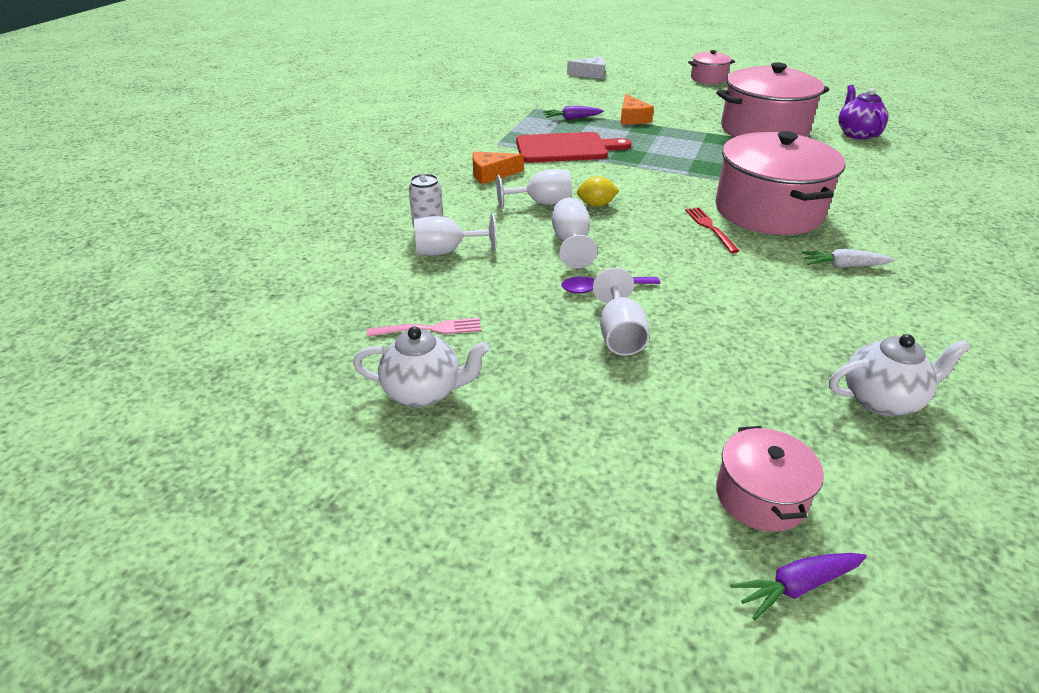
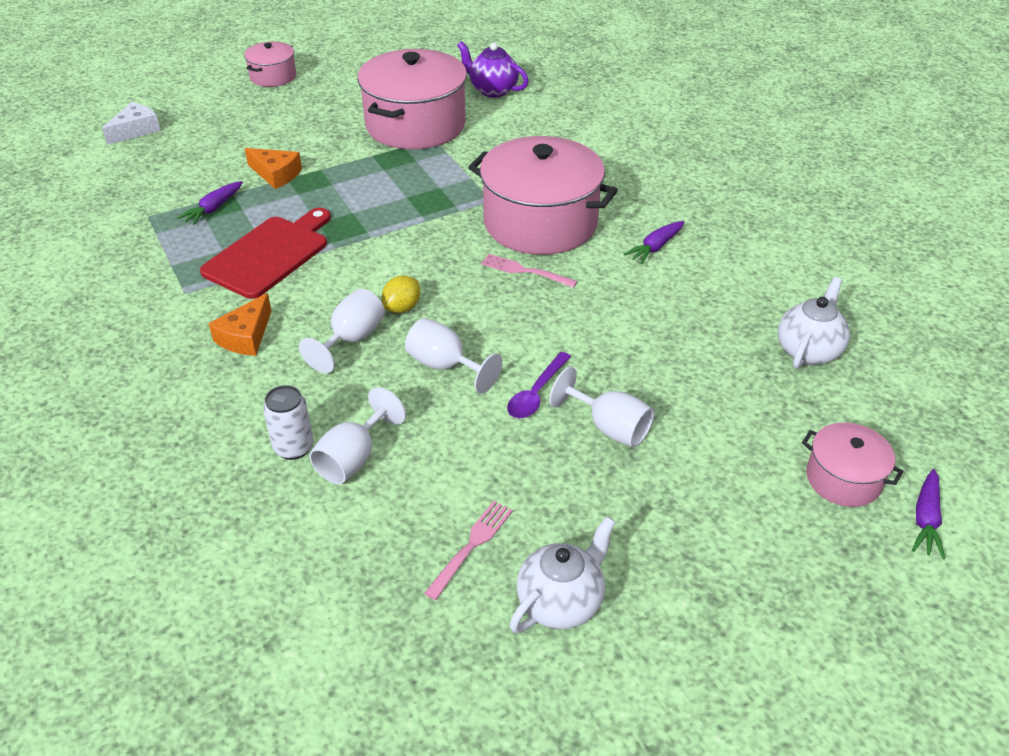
camera: 50 degrees left, 5 degrees up
red fork [685,207,739,253] -> pink fork [481,254,578,288]
white carrot [801,249,895,268] -> purple carrot [623,221,684,264]

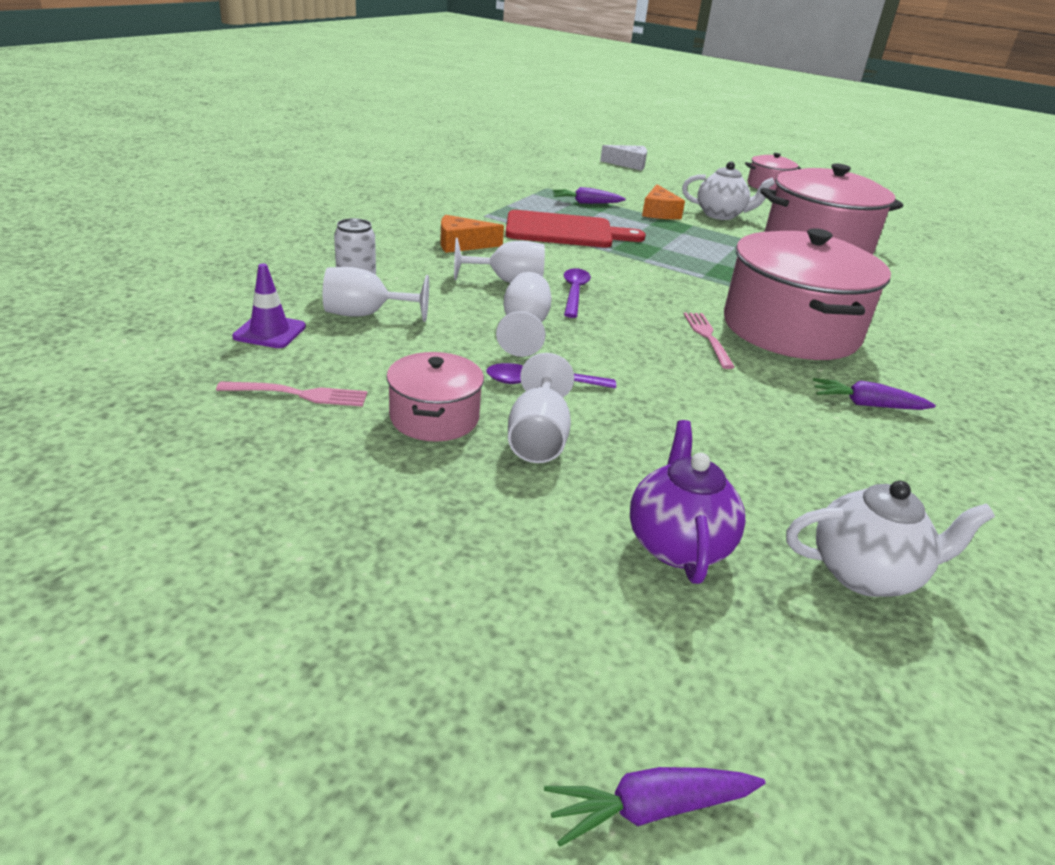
camera: 55 degrees right, 10 degrees down
yellow lemon [382,275,420,313] -> purple spoon [564,268,591,318]
purple teapot [457,41,529,98] -> purple teapot moved to [630,420,746,584]
white teapot [510,517,615,633] -> white teapot moved to [682,161,775,220]
pink pot [802,422,903,507] -> pink pot moved to [386,352,484,441]
none -> purple traffic cone [232,264,306,348]

